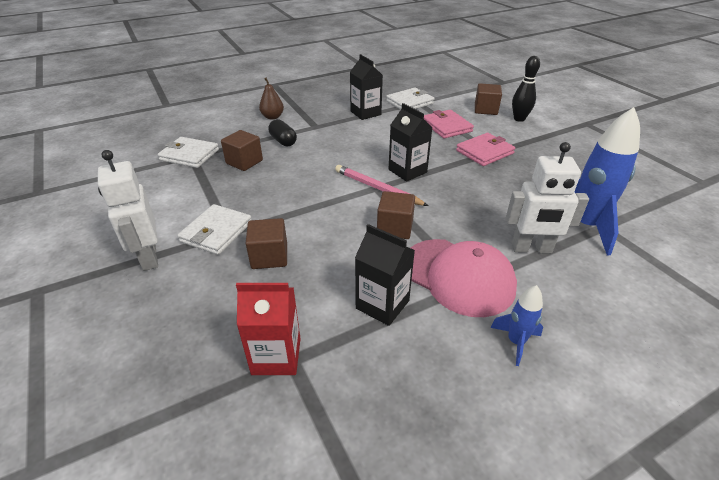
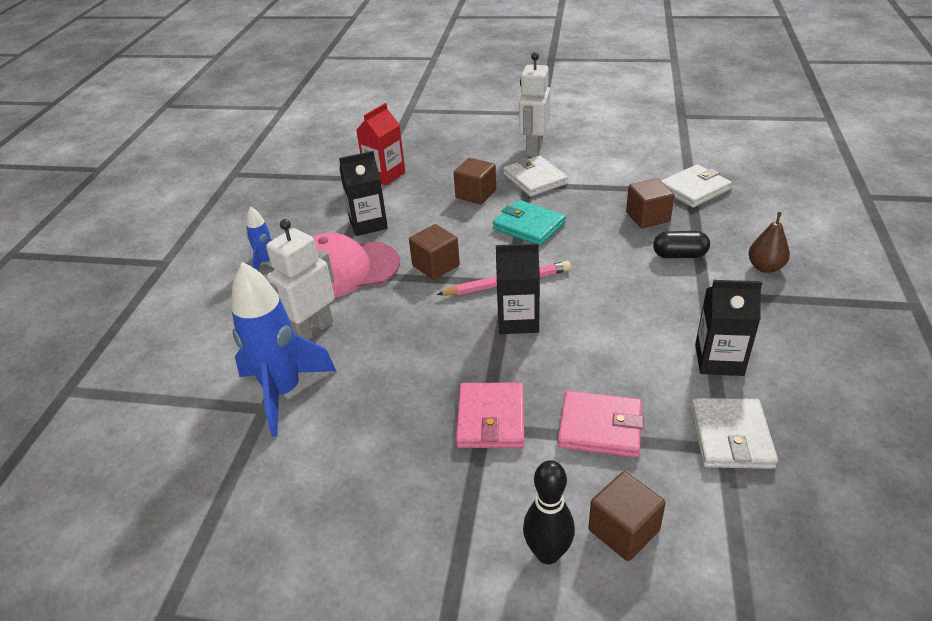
camera: 130 degrees right, 0 degrees up
white robot [98,150,158,271] -> white robot turned 90 degrees counterclockwise [519,52,550,157]
none -> turquoise wallet [493,200,566,246]

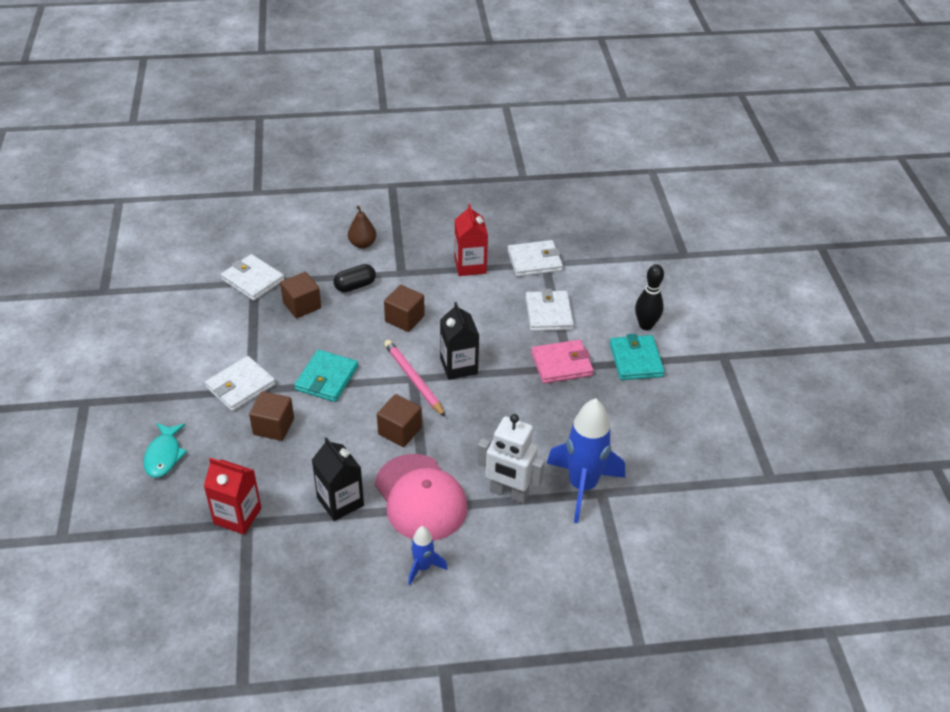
camera: 110 degrees left, 5 degrees up
white robot [519,52,550,157] -> none
pink wallet [558,391,644,458] -> white wallet [525,289,574,331]
brown cube [588,471,666,561] -> brown cube moved to [384,285,425,332]
black capsule [653,231,710,258] -> black capsule turned 75 degrees clockwise [334,264,376,292]
black carton [695,280,762,376] -> red carton [454,204,488,276]
none -> turquoise fish [143,423,187,478]
none -> turquoise wallet [610,334,665,380]

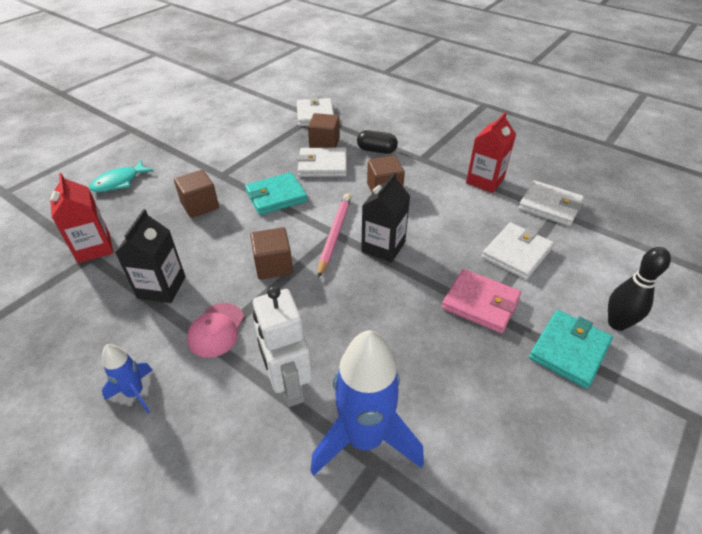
camera: 45 degrees right, 0 degrees up
white wallet [205,356,276,411] -> white wallet moved to [297,148,347,177]
brown pear [348,205,376,248] -> none
pink cap [375,454,468,541] -> pink cap [187,303,244,358], size x0.54

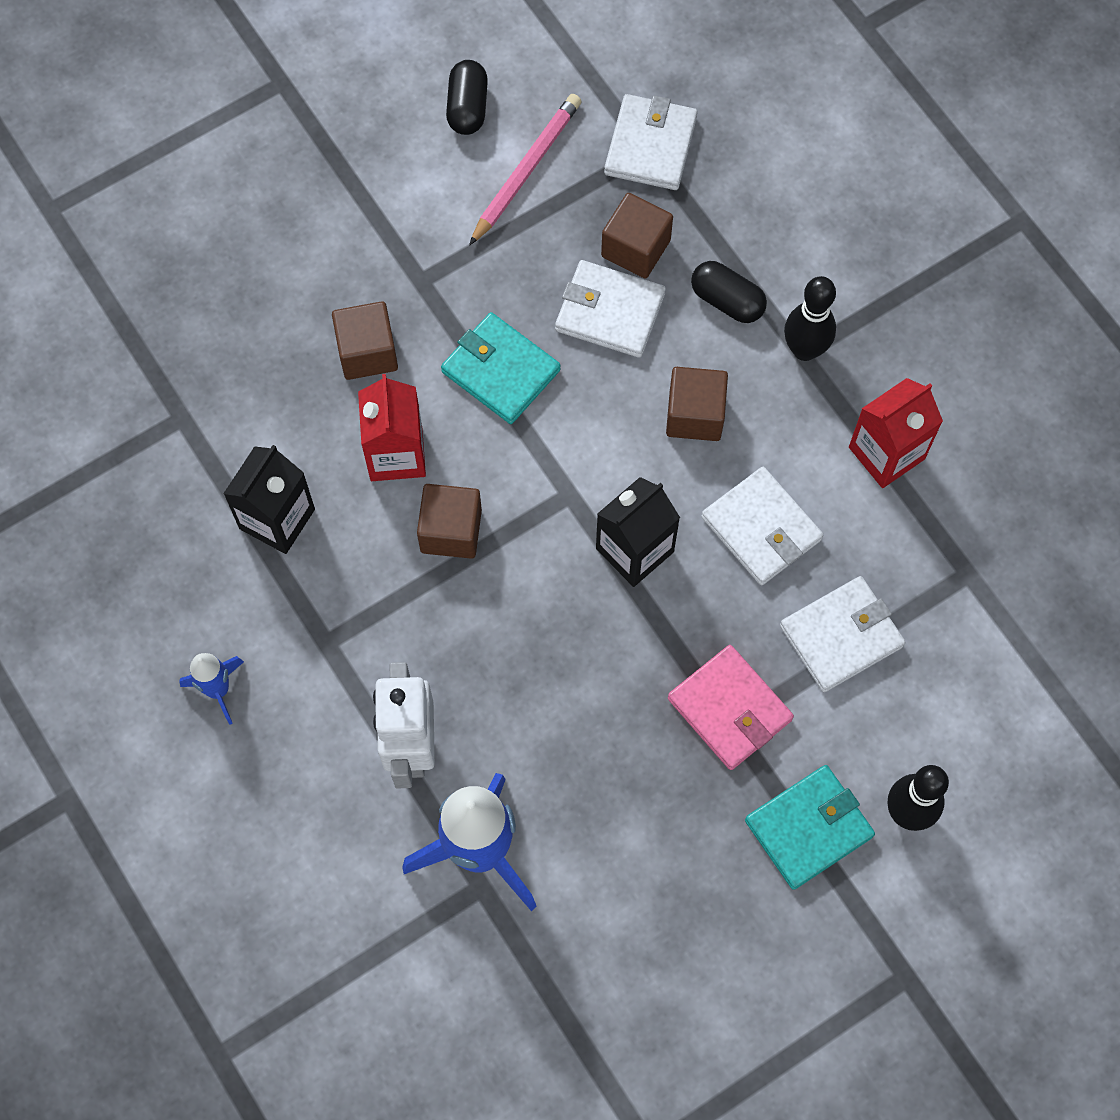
camera: 20 degrees right, 25 degrees up
red carton [50,173,113,263] -> red carton moved to [358,374,426,481]
turquoise fish [89,160,154,192] -> none
pink cap [187,303,244,358] -> none
turquoise wallet [245,172,308,215] -> turquoise wallet turned 45 degrees clockwise [441,312,561,424]
pink pencil [318,193,351,278] -> pink pencil moved to [469,94,582,246]
white wallet [518,180,584,226] -> white wallet moved to [701,467,823,585]
none -> black capsule [446,60,488,135]
none -> black bowling pin [784,276,836,361]

